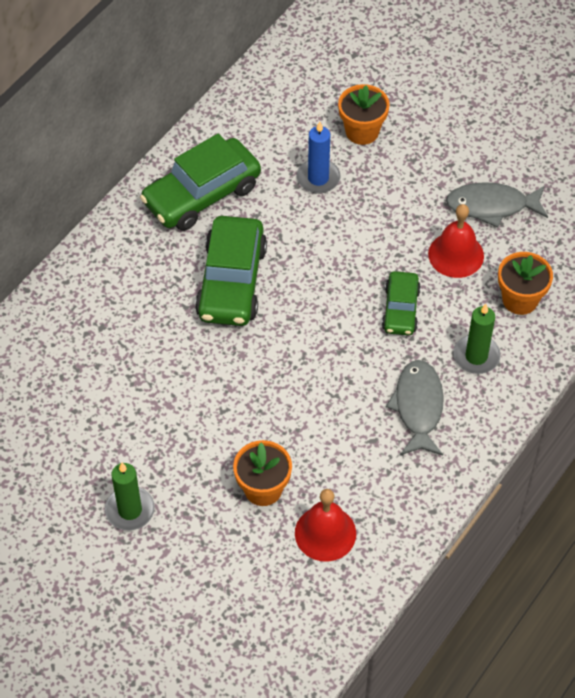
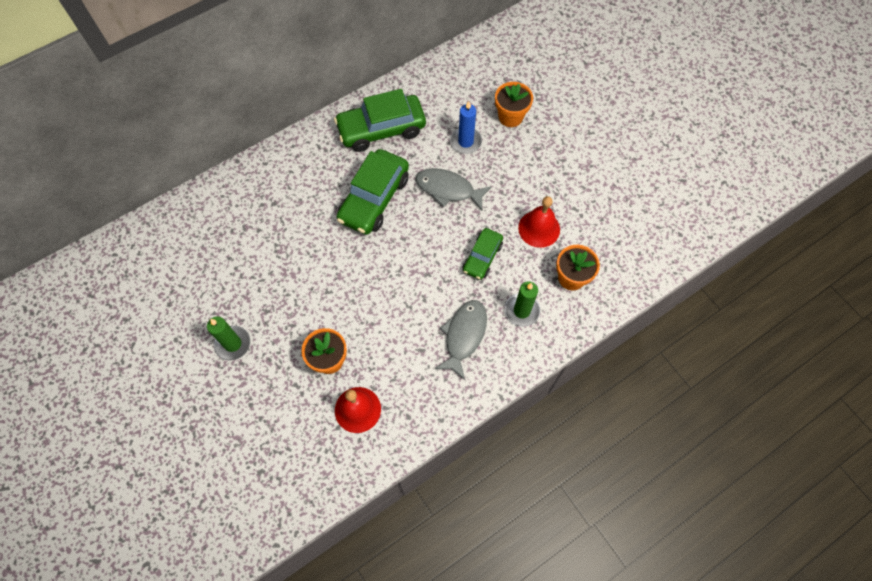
camera: 20 degrees right, 10 degrees up
grey fish [446,182,548,228] -> grey fish moved to [416,168,492,210]

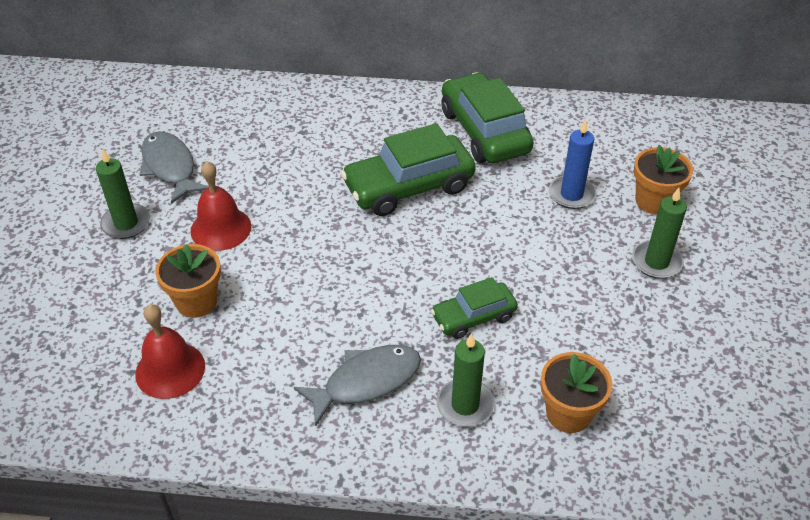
camera: 40 degrees right, 20 degrees down
green car [334,89,426,152] -> green car turned 45 degrees clockwise [441,72,534,163]
grey fish [416,168,492,210] -> grey fish moved to [139,131,208,204]
red bell [518,196,560,248] -> red bell moved to [190,161,251,251]
none -> green candle [632,188,687,279]

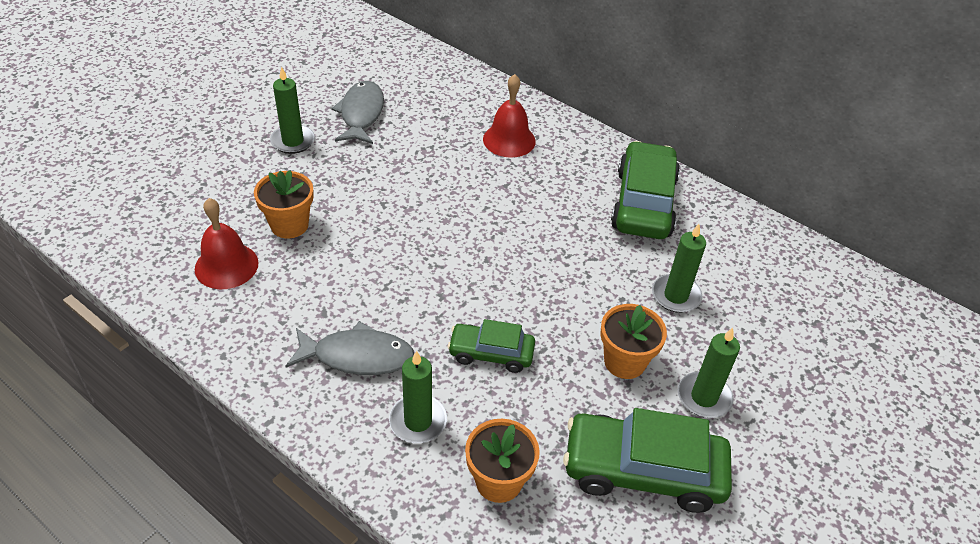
camera: 30 degrees right, 0 degrees up
red bell [190,161,251,251] -> red bell moved to [483,74,536,158]
green car [341,123,476,216] -> green car moved to [563,408,732,513]
blue candle [549,119,596,209] -> green candle [652,224,706,313]
orange flower pot [634,145,693,214] -> orange flower pot moved to [600,304,667,379]

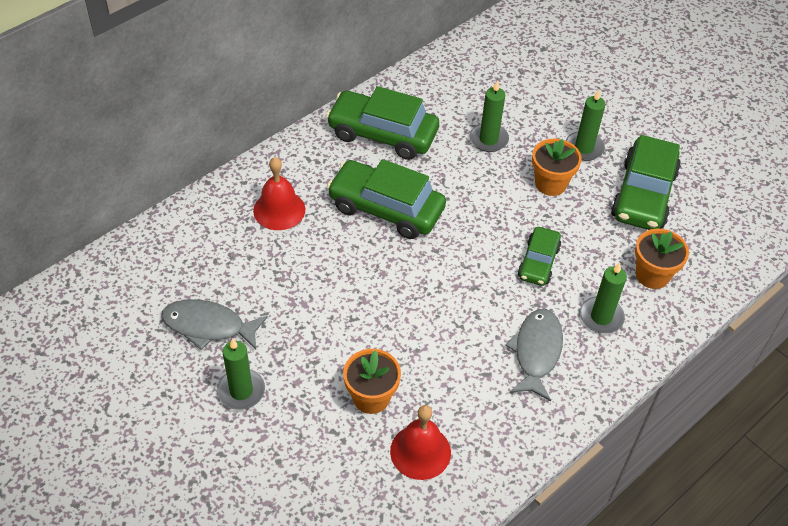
camera: 80 degrees left, 5 degrees up
none -> green car [327,159,446,239]

